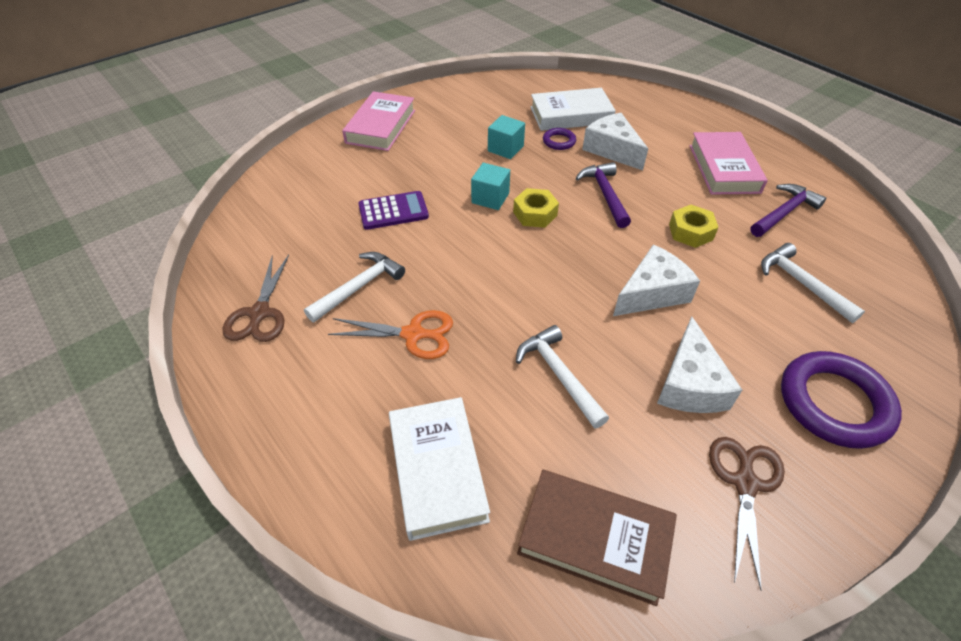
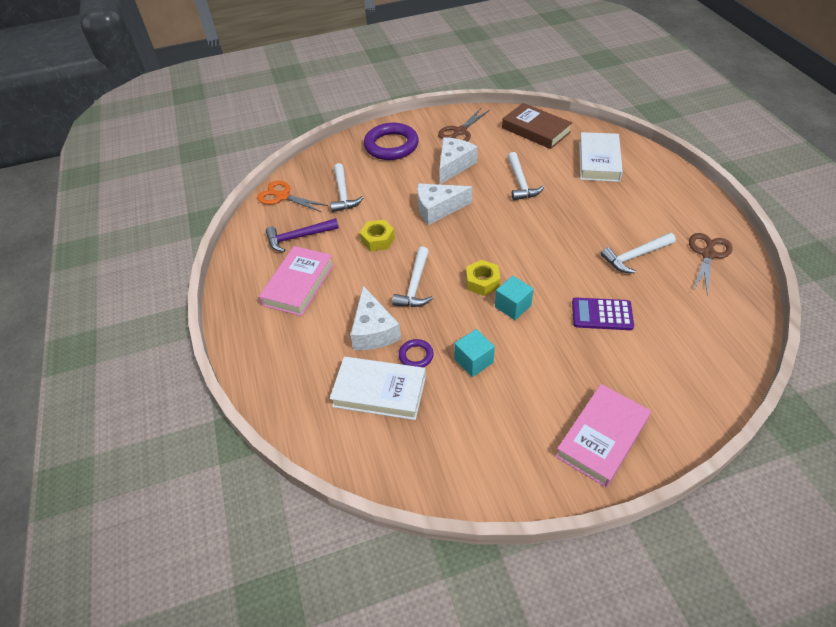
camera: 155 degrees left, 0 degrees up
orange scissors [328,310,453,359] -> orange scissors moved to [257,181,328,212]
purple hammer [576,162,631,228] -> white hammer [392,247,433,307]

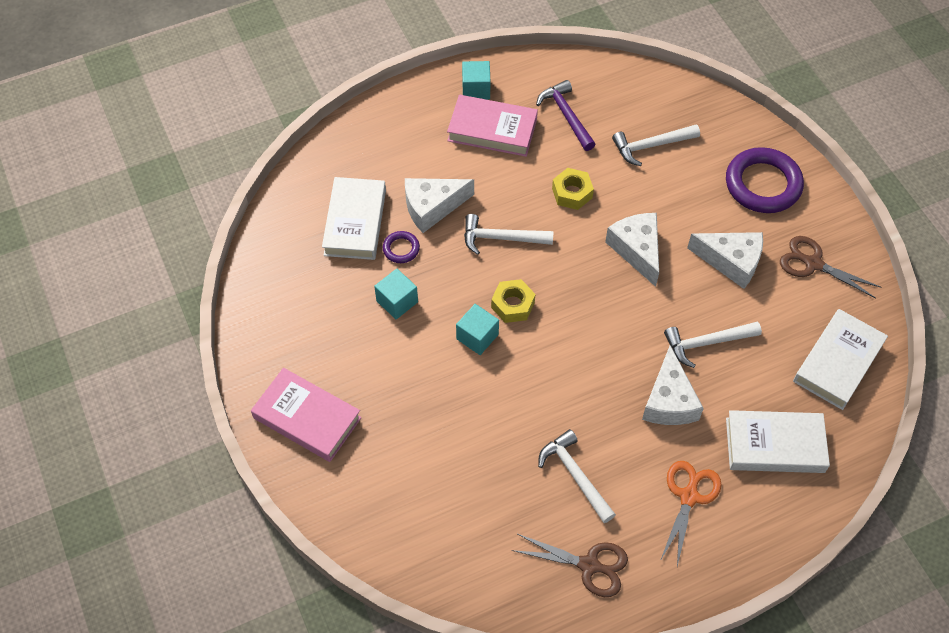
camera: 80 degrees right, 10 degrees up
orange scissors [257,181,328,212] -> orange scissors moved to [660,461,721,566]
brown book [502,103,572,149] -> white book [793,309,888,410]
purple calculator [572,298,634,330] -> none
none -> turquoise cube [462,61,490,100]
none -> white cheese [642,345,704,425]

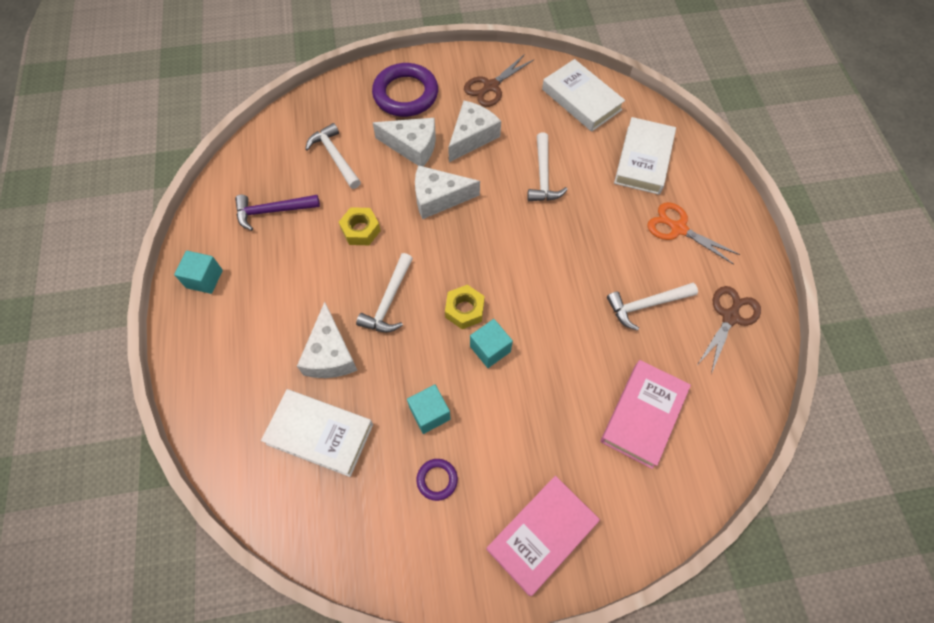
camera: 75 degrees left, 5 degrees up
purple ring [383,231,420,263] -> purple ring moved to [416,459,458,501]
pink book [447,95,538,157] -> pink book moved to [600,360,691,469]
white hammer [612,124,700,166] -> white hammer turned 150 degrees clockwise [305,123,361,189]
white cheese [642,345,704,425] -> white cheese moved to [373,118,436,166]

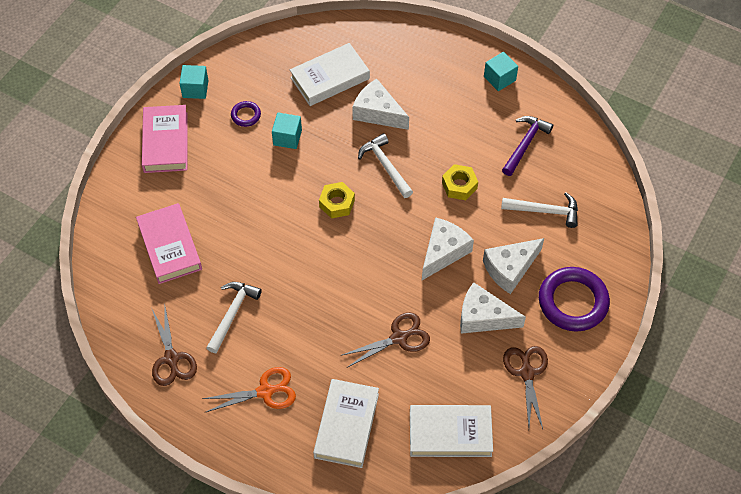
camera: 130 degrees right, 5 degrees down
white cheese [448,100,501,162] -> white cheese turned 120 degrees clockwise [460,282,526,334]
turquoise cube [470,319,513,368] -> turquoise cube moved to [179,65,209,99]
white hammer [527,132,568,201] -> brown scissors [342,312,430,367]
white book [614,117,676,195] -> white book turned 45 degrees clockwise [313,379,379,468]

